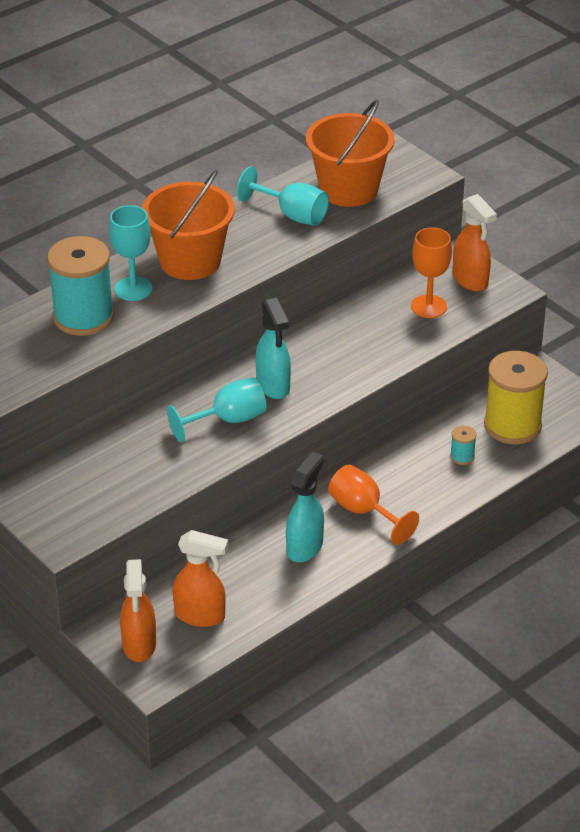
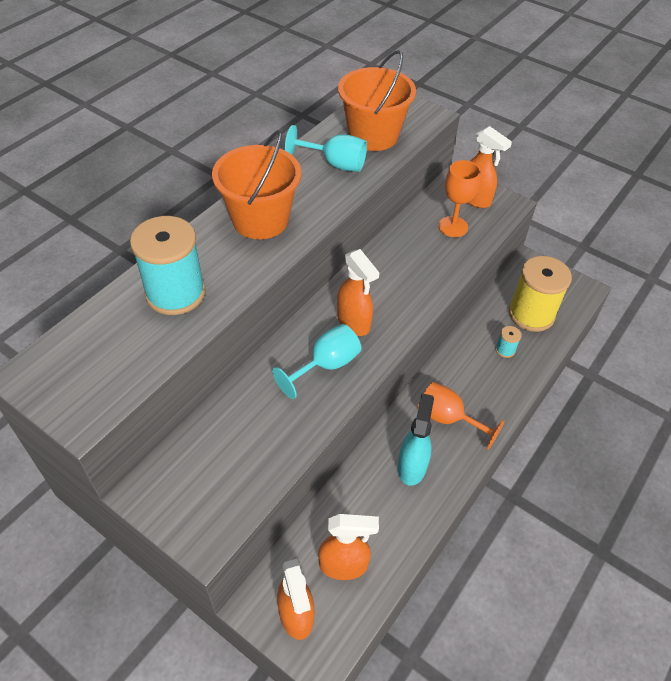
camera: 15 degrees left, 10 degrees up
turquoise goblet [109,205,152,301] -> none
turquoise spray bottle [256,298,291,399] -> orange spray bottle [337,249,379,336]

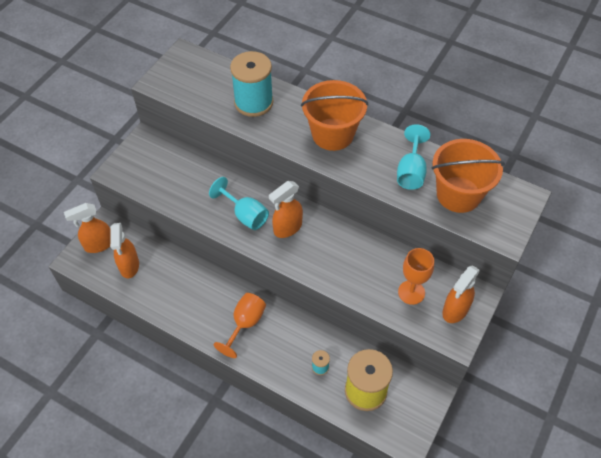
camera: 85 degrees right, 5 degrees up
turquoise spray bottle [398,393,434,486] -> none

